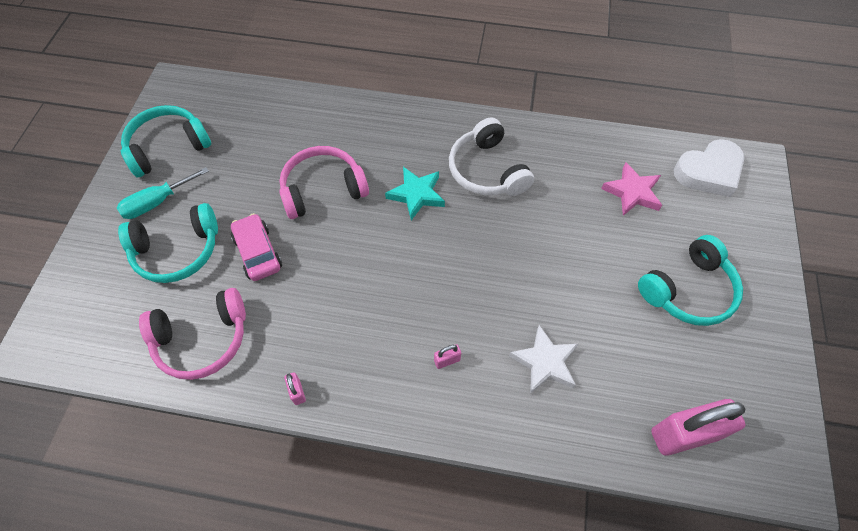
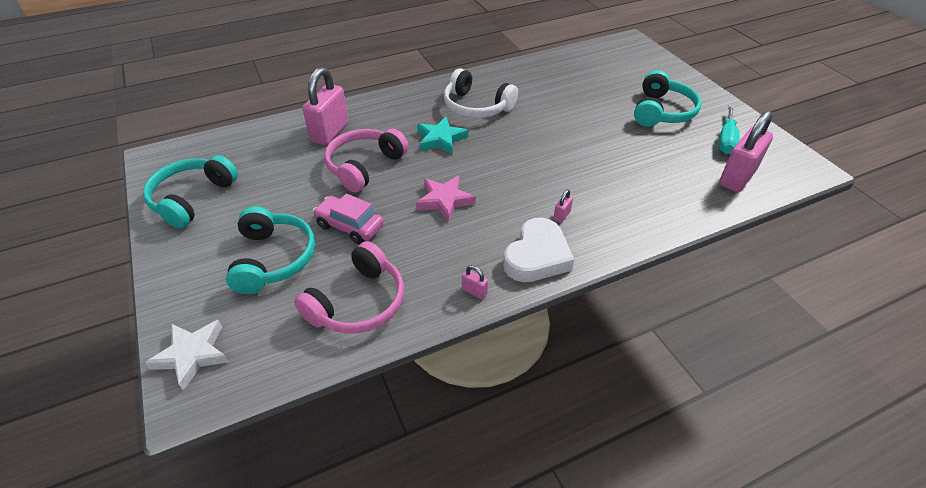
camera: 35 degrees left, 15 degrees down
turquoise screwdriver [117,167,209,219] -> turquoise screwdriver moved to [719,105,740,154]
turquoise headphones [118,203,218,283] -> turquoise headphones turned 45 degrees counterclockwise [226,206,315,294]
white star [509,325,578,394] -> white star moved to [145,320,229,391]
pink star [601,162,662,216] -> pink star moved to [416,176,476,222]
white heart [674,139,744,197] -> white heart moved to [503,218,574,282]
none -> pink padlock [302,67,349,145]

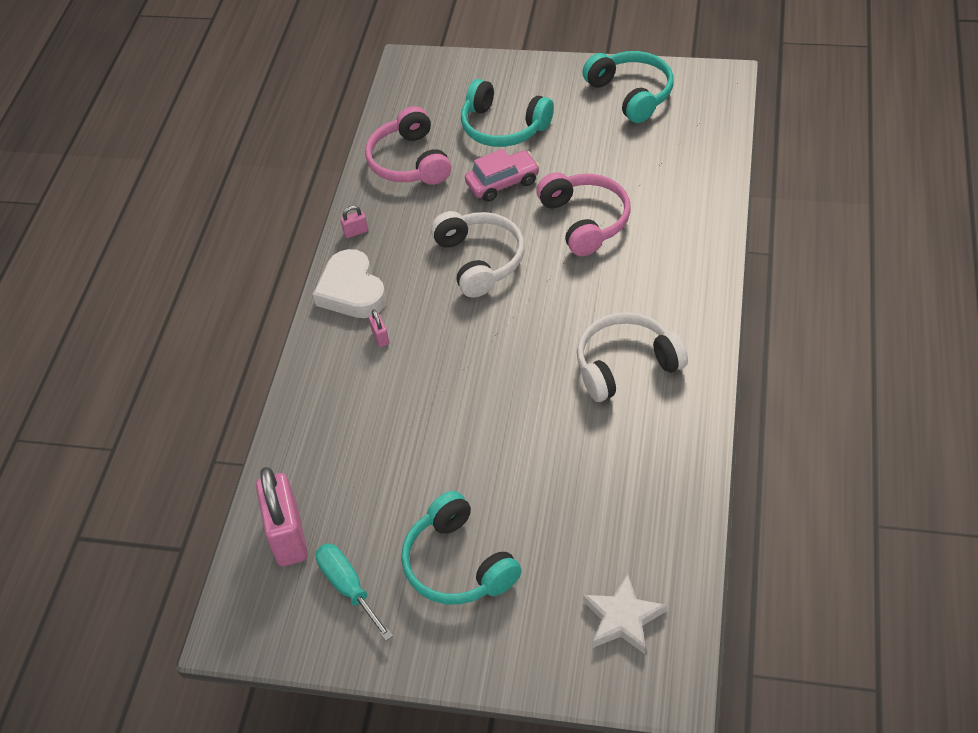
camera: 130 degrees right, 5 degrees up
white star [145,320,229,391] -> white star moved to [583,574,667,654]
pink padlock [302,67,349,145] -> none
pink star [416,176,476,222] -> white headphones [431,211,524,298]
turquoise star [417,117,468,154] -> none

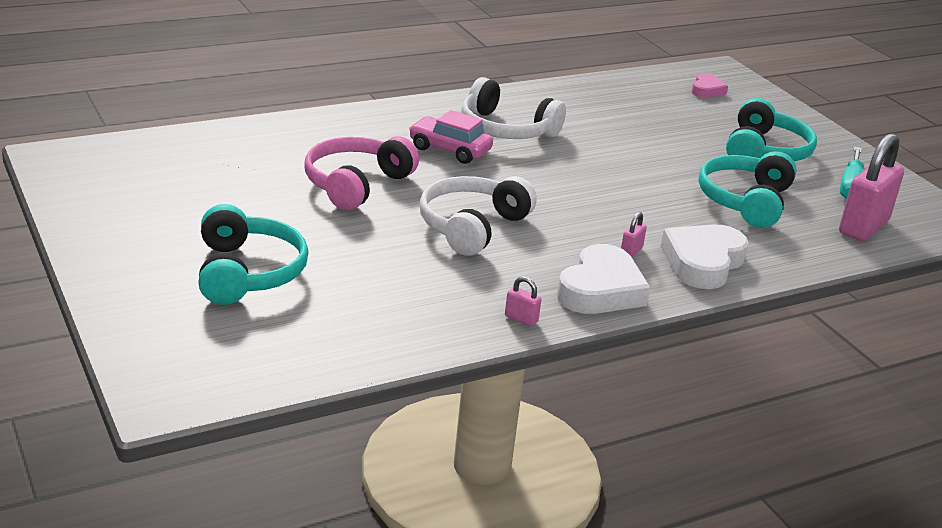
camera: 135 degrees left, 20 degrees down
pink headphones [365,106,451,185] -> none
pink car [465,149,540,202] -> pink car moved to [409,110,493,164]
turquoise headphones [582,51,674,123] -> turquoise headphones moved to [698,151,797,228]
white star [583,574,667,654] -> pink heart [692,73,728,98]
none -> white heart [661,224,749,289]

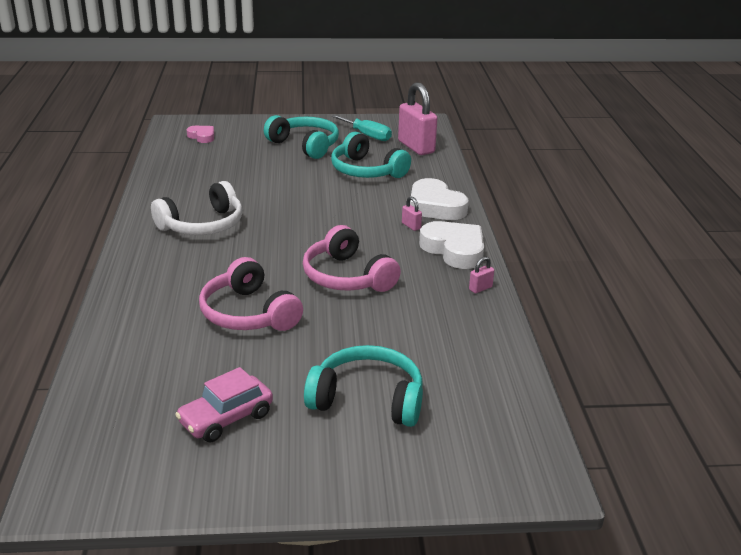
camera: 65 degrees left, 0 degrees up
pink car [409,110,493,164] -> pink car moved to [175,367,273,442]
white headphones [419,176,537,256] -> pink headphones [303,225,401,292]

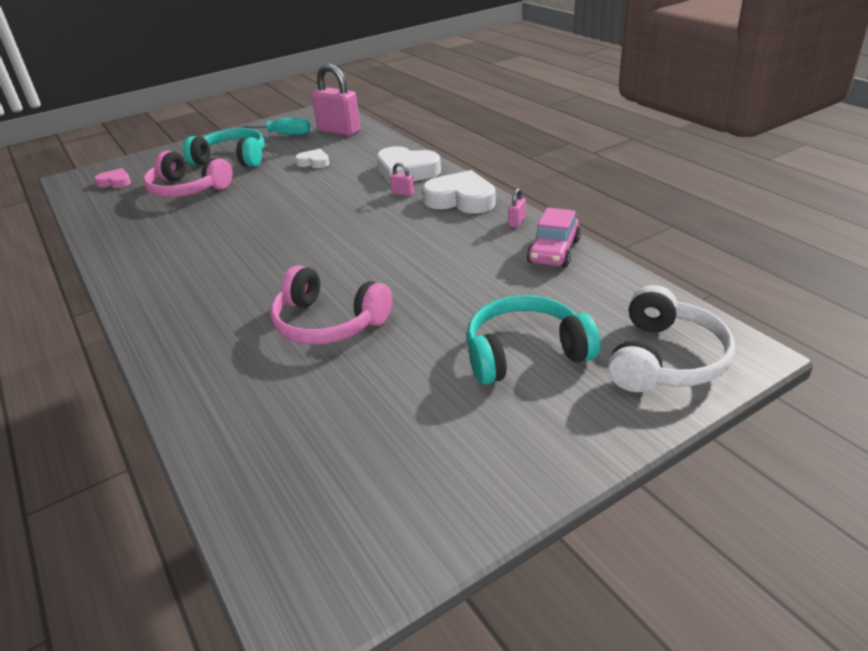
camera: 25 degrees left, 5 degrees up
white headphones [151,181,243,235] -> white headphones moved to [608,285,735,392]
pink car [175,367,273,442] -> pink car moved to [527,208,581,267]
pink headphones [303,225,401,292] -> pink headphones moved to [143,151,233,198]
turquoise headphones [331,132,411,178] -> white heart [295,149,330,168]

